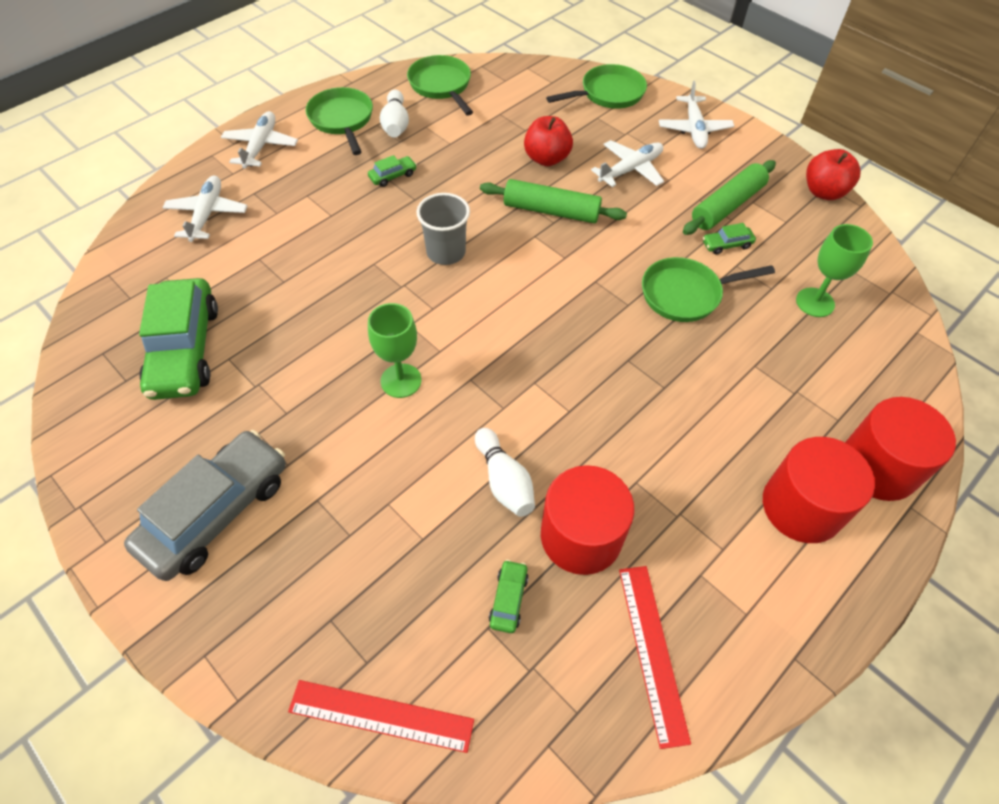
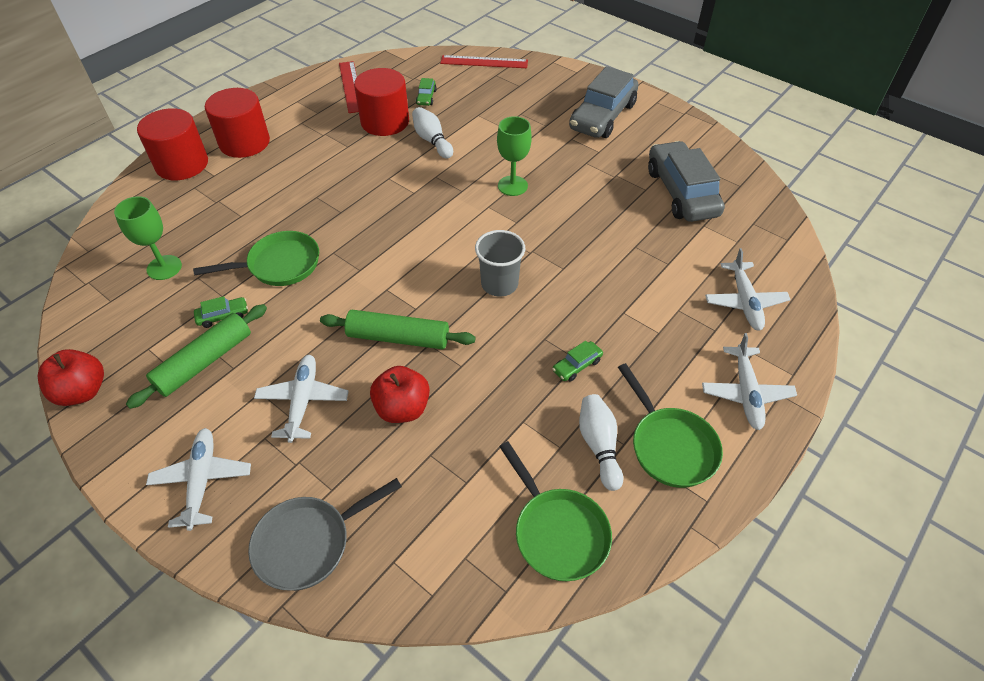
camera: 175 degrees right, 5 degrees down
green car [139,278,218,400] -> grey car [648,141,725,222]
green pan [546,64,647,109] -> grey pan [248,478,402,591]
white plane [591,140,664,187] -> white plane turned 135 degrees clockwise [254,355,349,443]

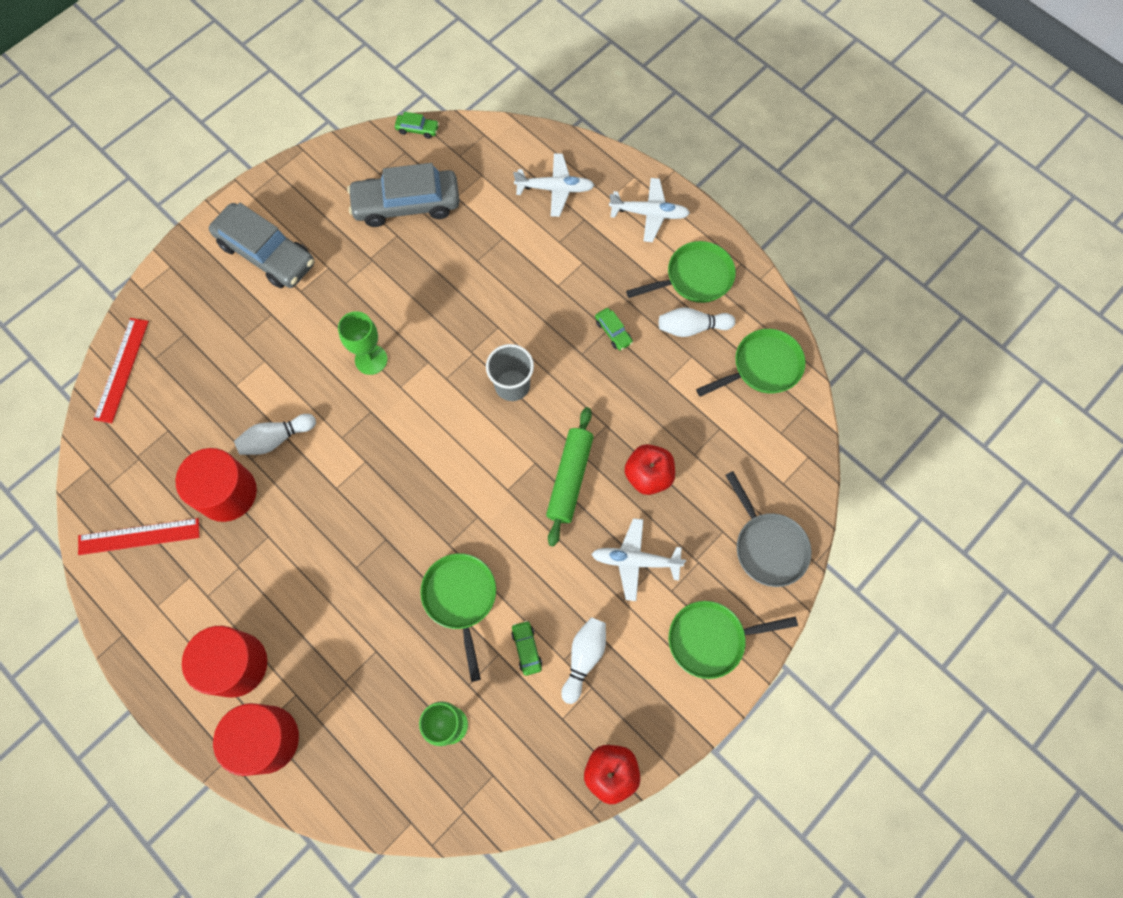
camera: 85 degrees left, 20 degrees up
green rolling pin [126,304,267,409] -> white bowling pin [561,617,606,704]
white plane [146,428,251,531] -> green pan [669,601,798,679]
green car [416,78,437,106] -> green car moved to [395,112,439,139]

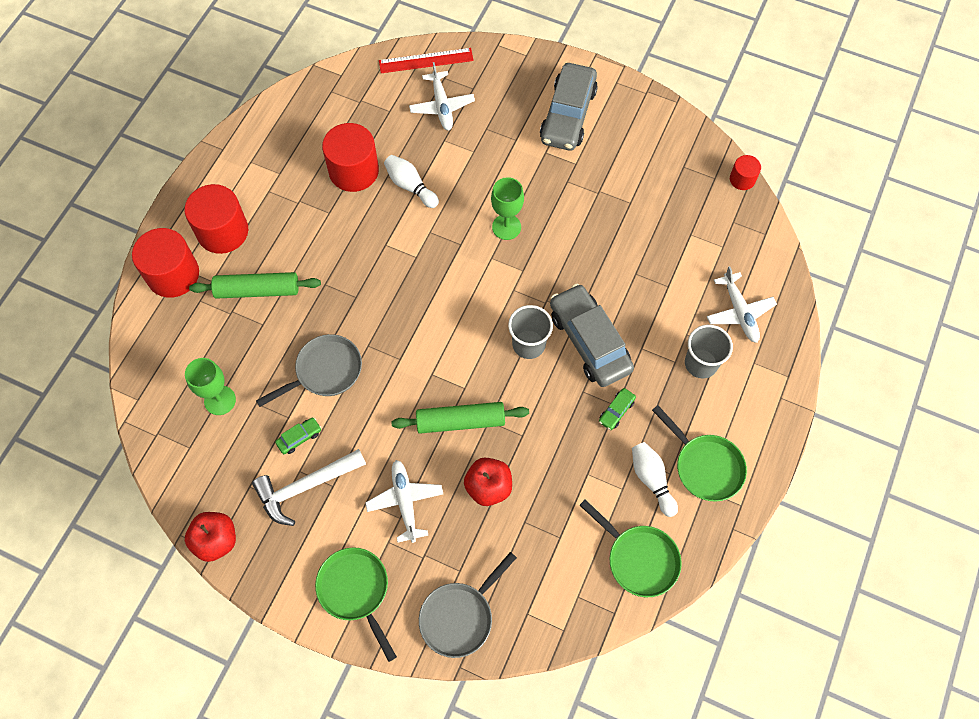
camera: 70 degrees right, 5 degrees down
red ruler [78,518,200,555] -> none
grey car [347,163,460,227] -> grey car moved to [550,284,634,387]
green car [395,112,439,139] -> red cylinder [730,155,761,190]
green pan [420,553,496,682] -> grey pan [256,334,362,407]
white bowling pin [561,617,606,704] -> white hammer [252,449,366,526]
white plane [609,178,690,242] -> white plane moved to [409,62,475,130]
none -> green rolling pin [189,272,321,299]
none -> grey cup [685,325,733,378]

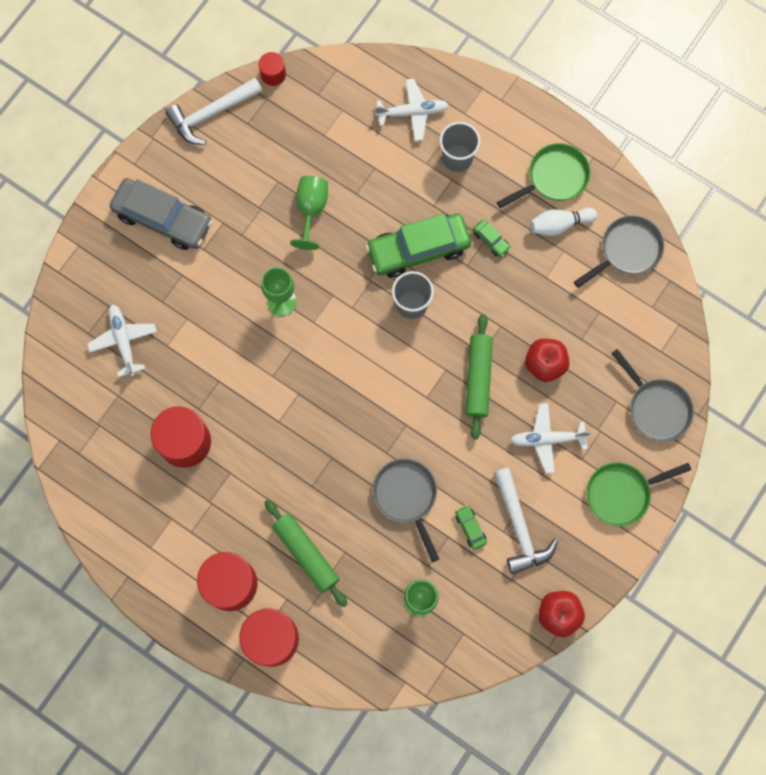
camera: 80 degrees left, 10 degrees up
green rolling pin [189,272,321,299] -> green rolling pin turned 45 degrees counterclockwise [265,499,348,607]
red ruler [379,48,474,73] -> none
white bowling pin [384,155,439,208] -> none
white plane [409,62,475,130] -> white plane turned 105 degrees counterclockwise [87,304,157,377]
grey car [550,284,634,387] -> green car [365,213,471,278]
green pan [579,499,682,597] -> grey pan [574,215,664,288]
none -> white hammer [165,78,262,145]
none -> green goblet [290,176,328,250]

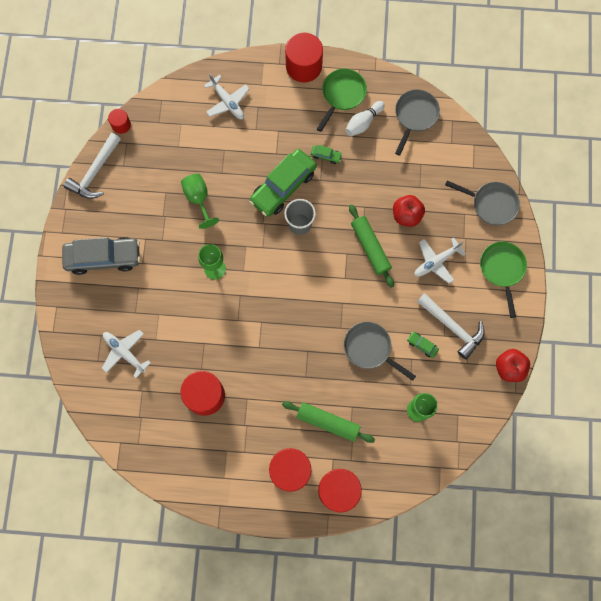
camera: 30 degrees left, 0 degrees up
white plane [375,78,449,141] -> white plane turned 90 degrees clockwise [204,73,249,119]
grey cup [439,122,480,172] -> none
green pan [586,462,691,526] -> green pan turned 135 degrees clockwise [480,242,527,318]
none -> red cylinder [285,32,323,83]

